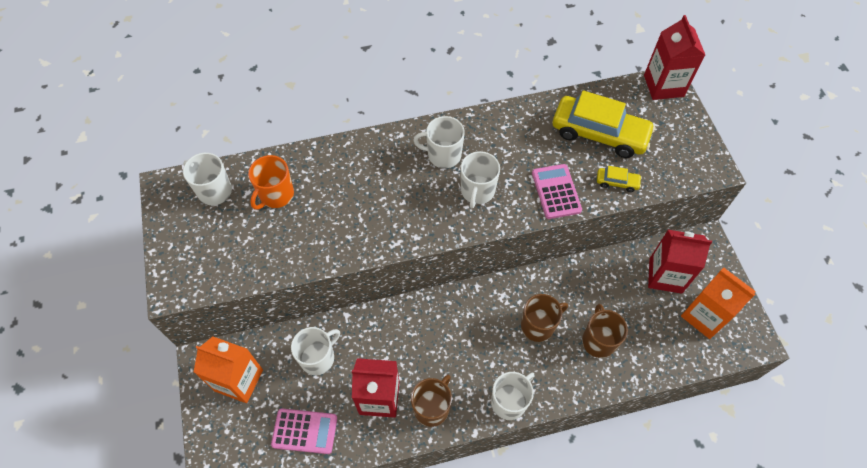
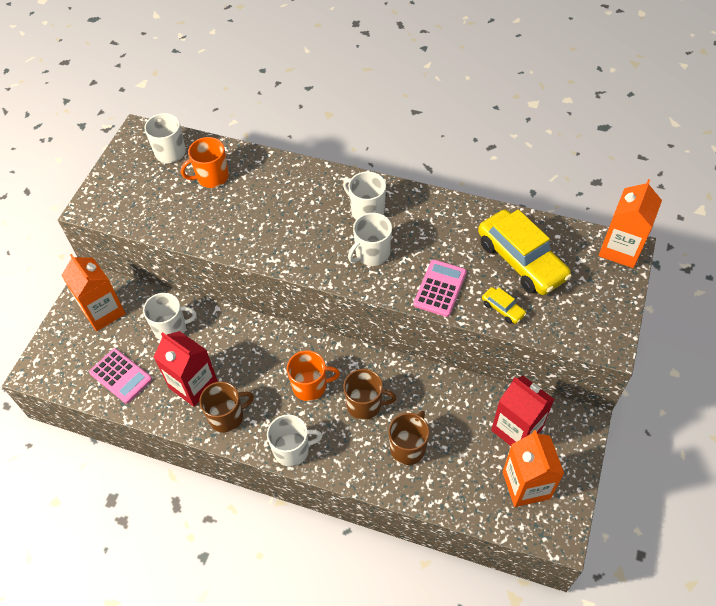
camera: 35 degrees right, 5 degrees down
red carton [644,15,705,100] -> orange carton [599,179,662,268]
none -> orange mug [287,350,340,401]

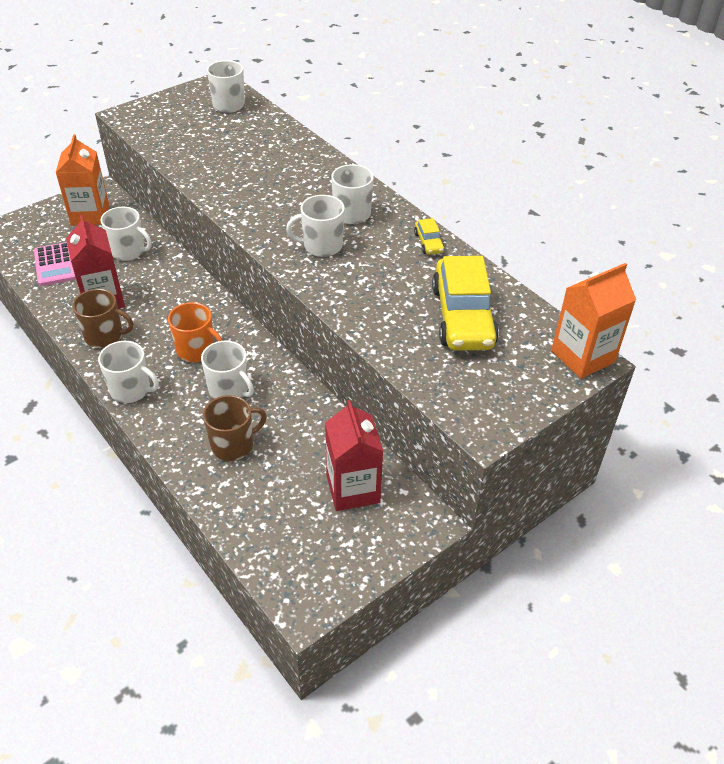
camera: 30 degrees right, 10 degrees down
orange mug [181,137,229,188] -> none
brown mug [343,369,396,420] -> white mug [201,340,254,399]
pink calculator [413,260,467,317] -> none
yellow car [482,287,526,324] -> yellow car moved to [414,218,444,255]
orange carton [503,430,564,507] -> none

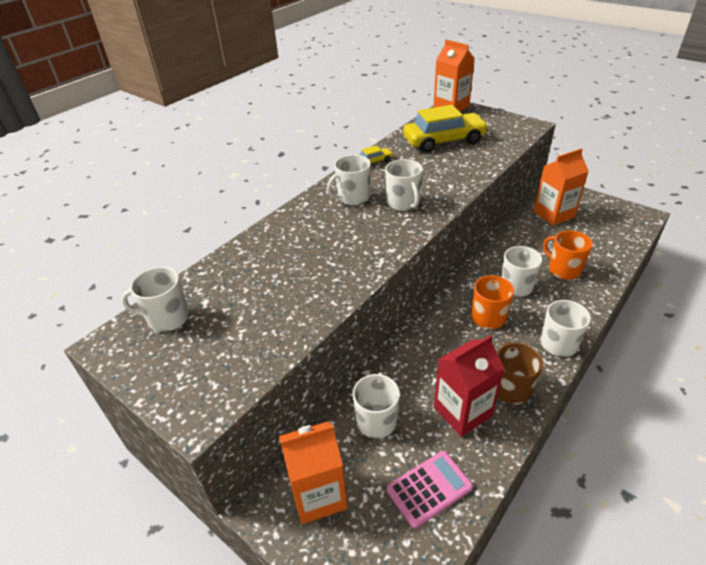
camera: 100 degrees left, 5 degrees down
brown mug [203,395,267,461] -> orange mug [543,230,593,280]
red carton [325,400,383,511] -> orange carton [534,148,589,226]

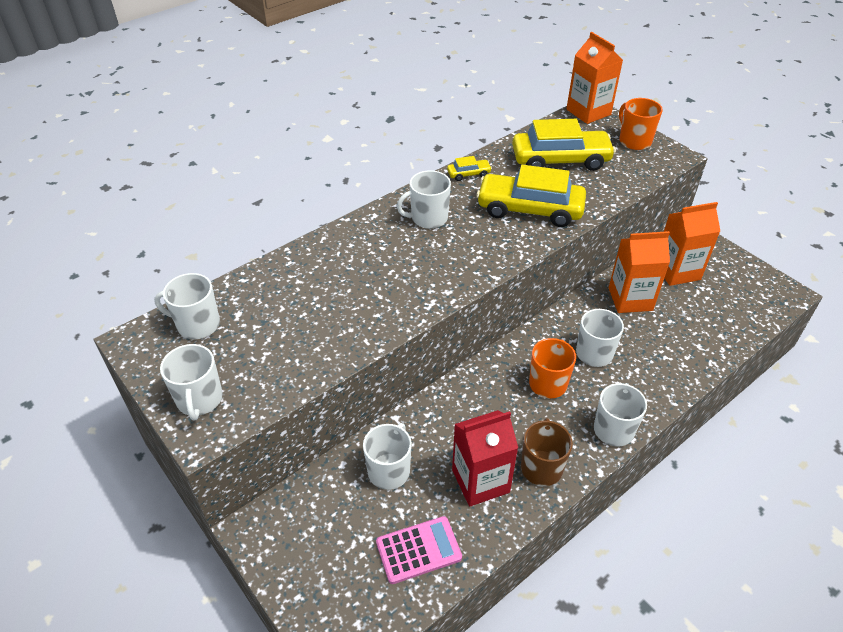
camera: 10 degrees right, 5 degrees up
orange carton [279,421,348,524] -> orange carton moved to [608,231,670,313]
white mug [385,159,423,211] -> white mug moved to [160,344,223,420]
orange mug [543,230,593,280] -> orange mug moved to [619,98,663,150]
none -> yellow car [476,165,586,227]

